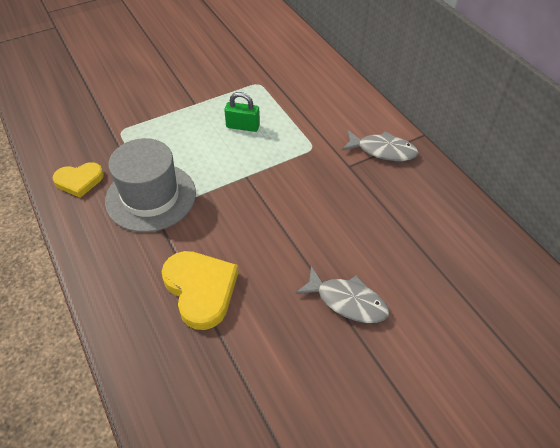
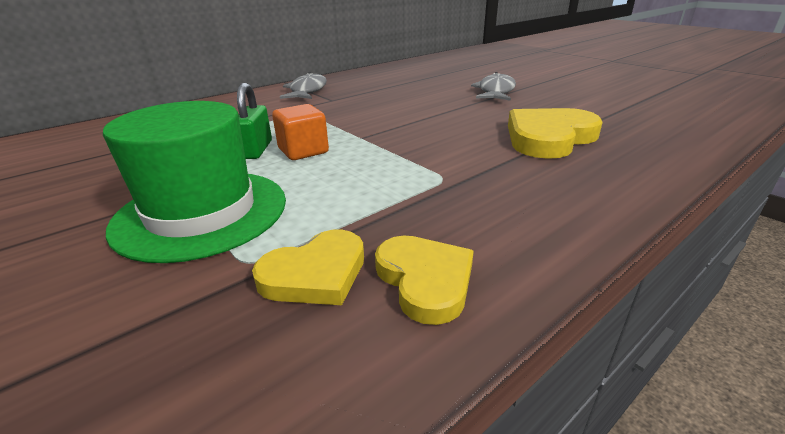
camera: 100 degrees left, 20 degrees down
grey hat [105,138,196,232] -> none
none -> green hat [103,101,286,263]
none -> yellow heart [252,230,364,305]
none -> orange cube [272,104,329,160]

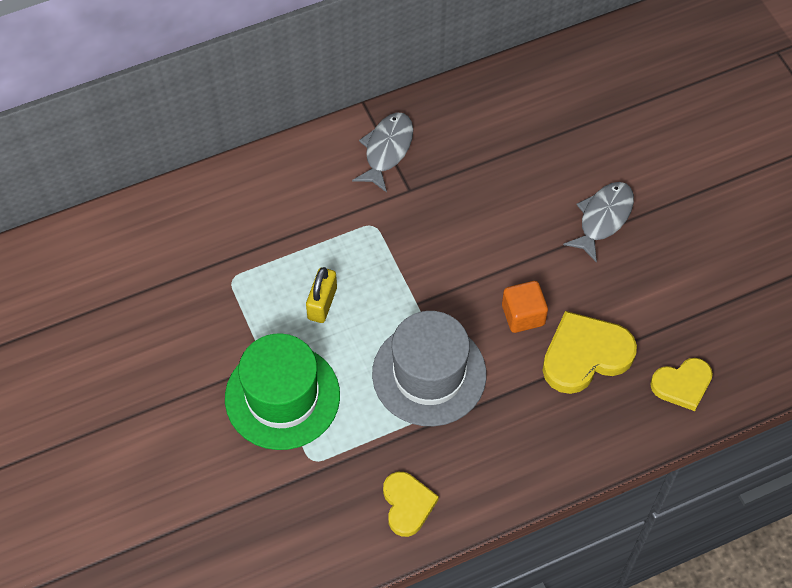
camera: 15 degrees right, 30 degrees up
green padlock [237,83,272,159] -> yellow padlock [306,267,337,323]
yellow heart [252,230,364,305] -> yellow heart moved to [650,358,713,411]
orange cube [272,104,329,160] -> orange cube moved to [502,281,548,333]
none -> grey hat [372,311,486,426]

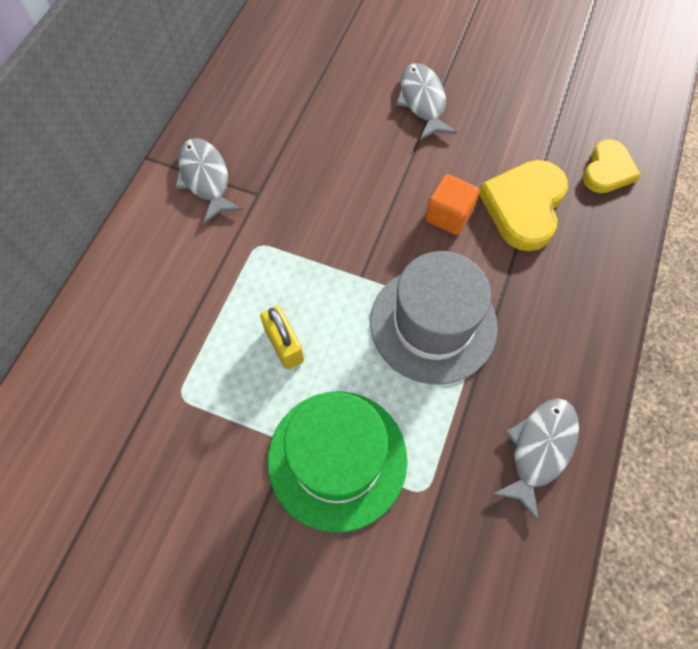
camera: 45 degrees left, 5 degrees up
yellow heart [383,472,439,537] -> grey fish [493,398,579,521]

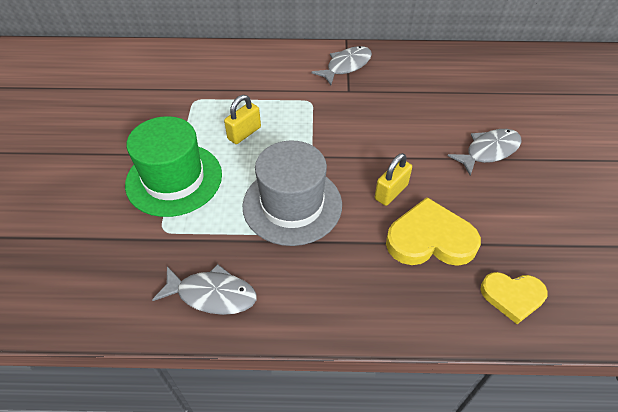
camera: 70 degrees right, 15 degrees down
orange cube [425,174,479,235] -> yellow padlock [375,153,412,206]

